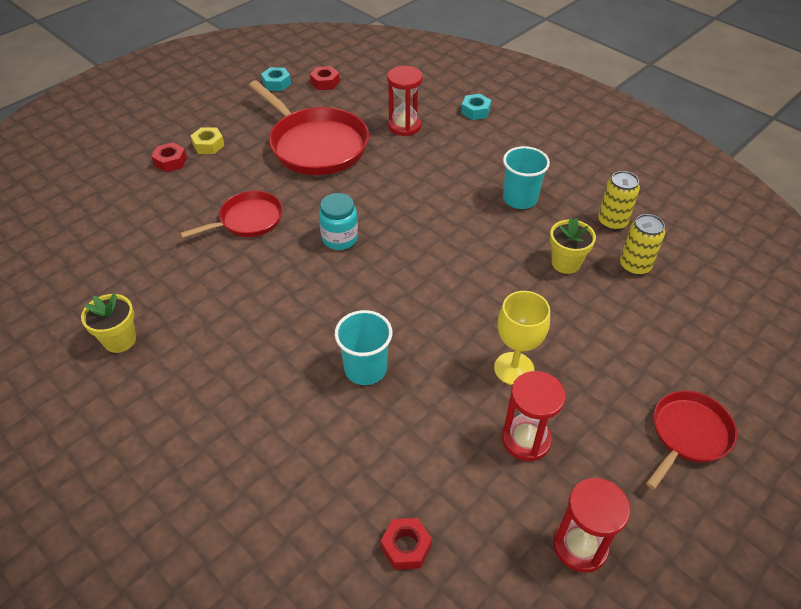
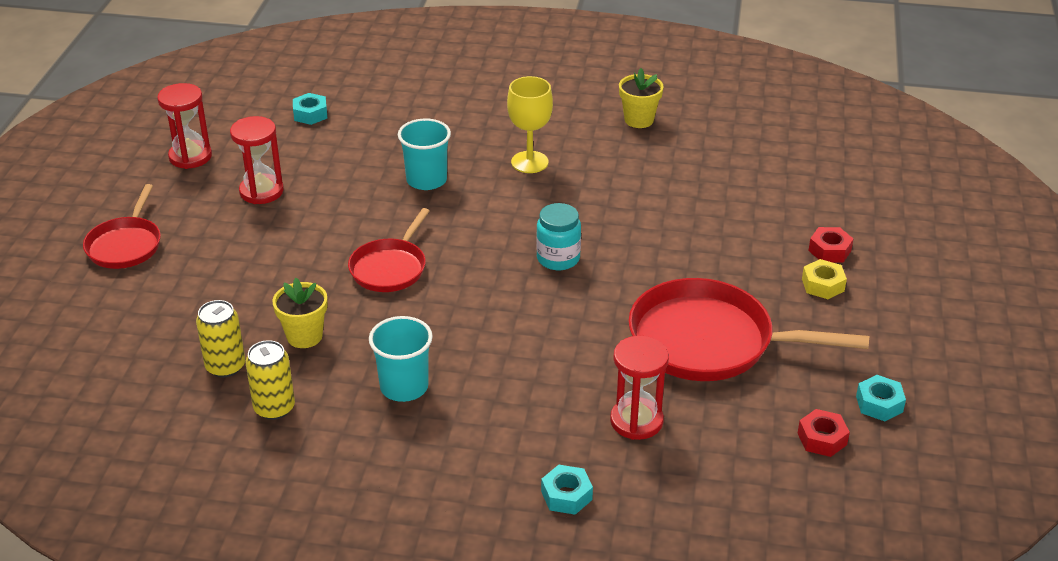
camera: 145 degrees right, 10 degrees down
red pan [180,191,283,238] -> red pan moved to [348,208,430,292]
red nut [381,518,432,570] -> turquoise nut [293,93,327,125]
yellow goblet [494,291,550,385] -> yellow goblet moved to [507,76,553,173]

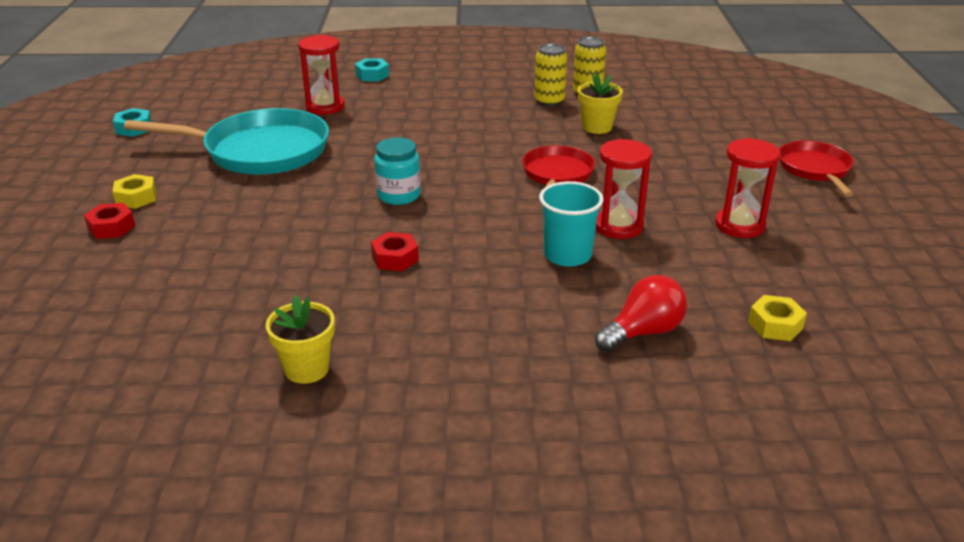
camera: 170 degrees right, 5 degrees down
red hourglass [157,83,212,169] -> red hourglass moved to [596,139,652,239]
yellow can [196,300,245,378] -> yellow can moved to [534,44,567,106]
turquoise nut [293,93,327,125] -> yellow nut [748,295,807,341]
turquoise cup [369,316,433,402] -> none
yellow goblet [507,76,553,173] -> none
red pan [629,278,869,381] -> turquoise pan [124,108,329,175]
red nut [798,409,850,457] -> red nut moved to [371,232,419,271]
none -> red light bulb [595,275,687,352]

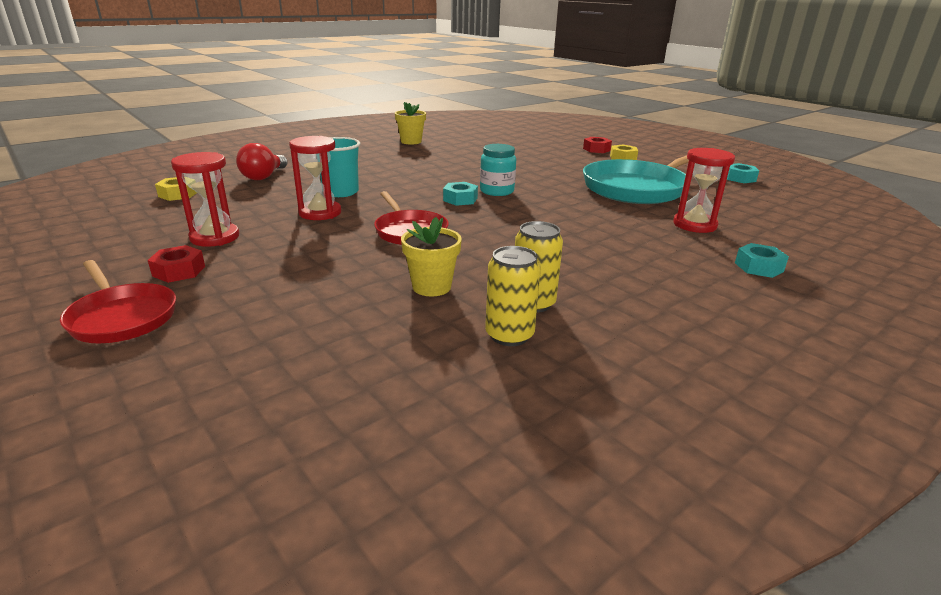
camera: 140 degrees right, 5 degrees down
red nut [371,232,419,271] -> red nut moved to [148,245,205,283]
none -> turquoise nut [443,182,478,206]

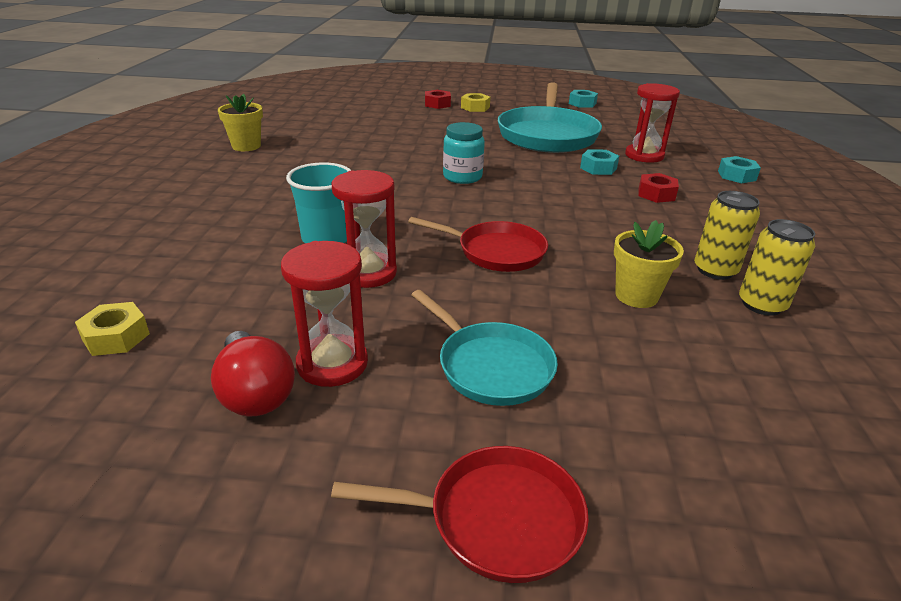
camera: 45 degrees left, 5 degrees up
red nut [148,245,205,283] -> red nut moved to [638,173,679,203]
red light bulb [236,143,288,180] -> red light bulb moved to [211,331,295,416]
turquoise nut [443,182,478,206] -> turquoise nut moved to [580,149,619,175]
none -> turquoise pan [411,290,558,406]

